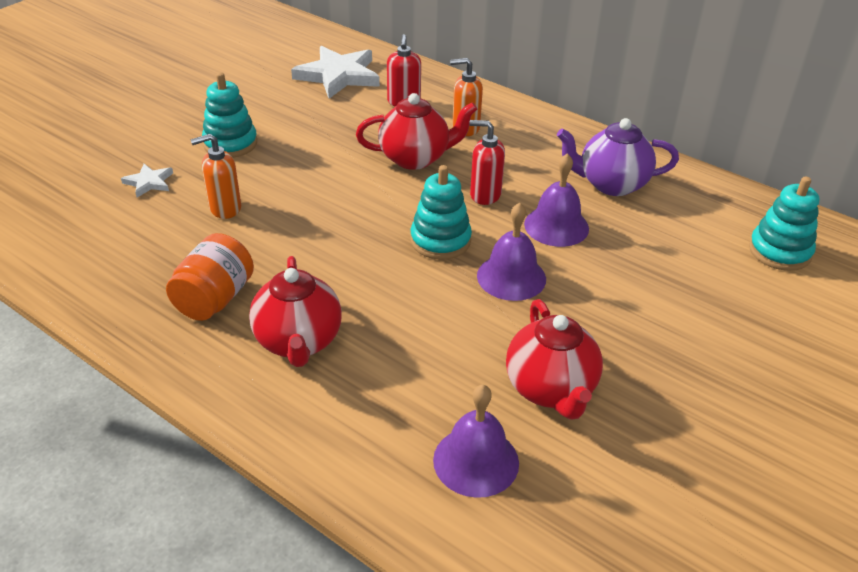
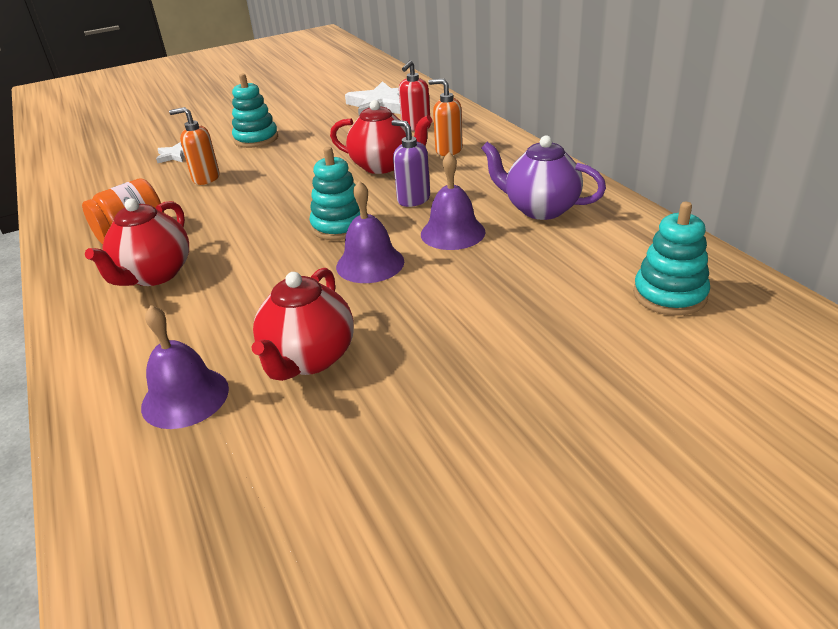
camera: 30 degrees right, 5 degrees down
red soap dispenser [469,120,505,205] -> purple soap dispenser [391,120,430,207]

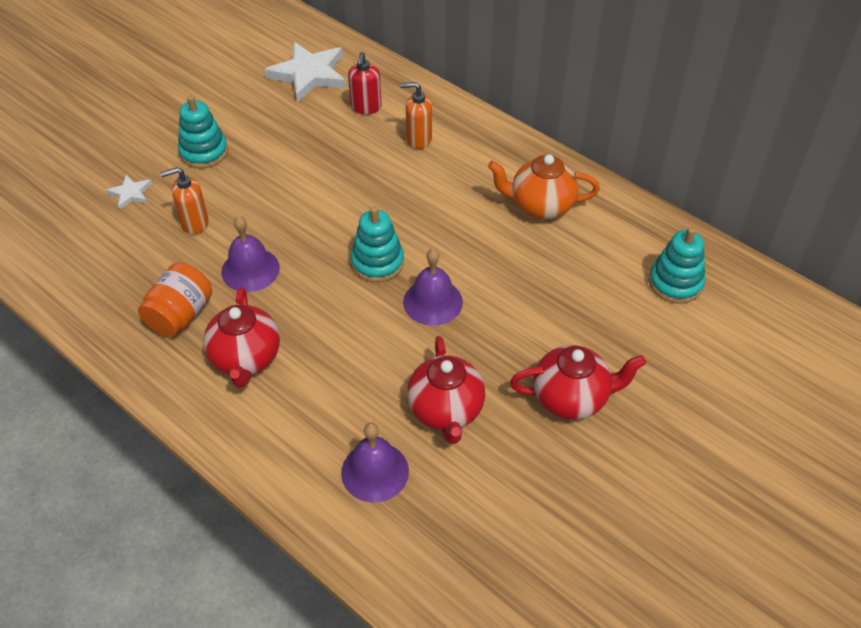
camera: 25 degrees left, 15 degrees up
red teapot [330,100,433,174] -> red teapot moved to [510,345,646,420]
purple soap dispenser [391,120,430,207] -> none
purple bell [421,152,486,250] -> purple bell moved to [221,216,280,292]
purple teapot [481,136,606,220] -> orange teapot [488,155,600,219]

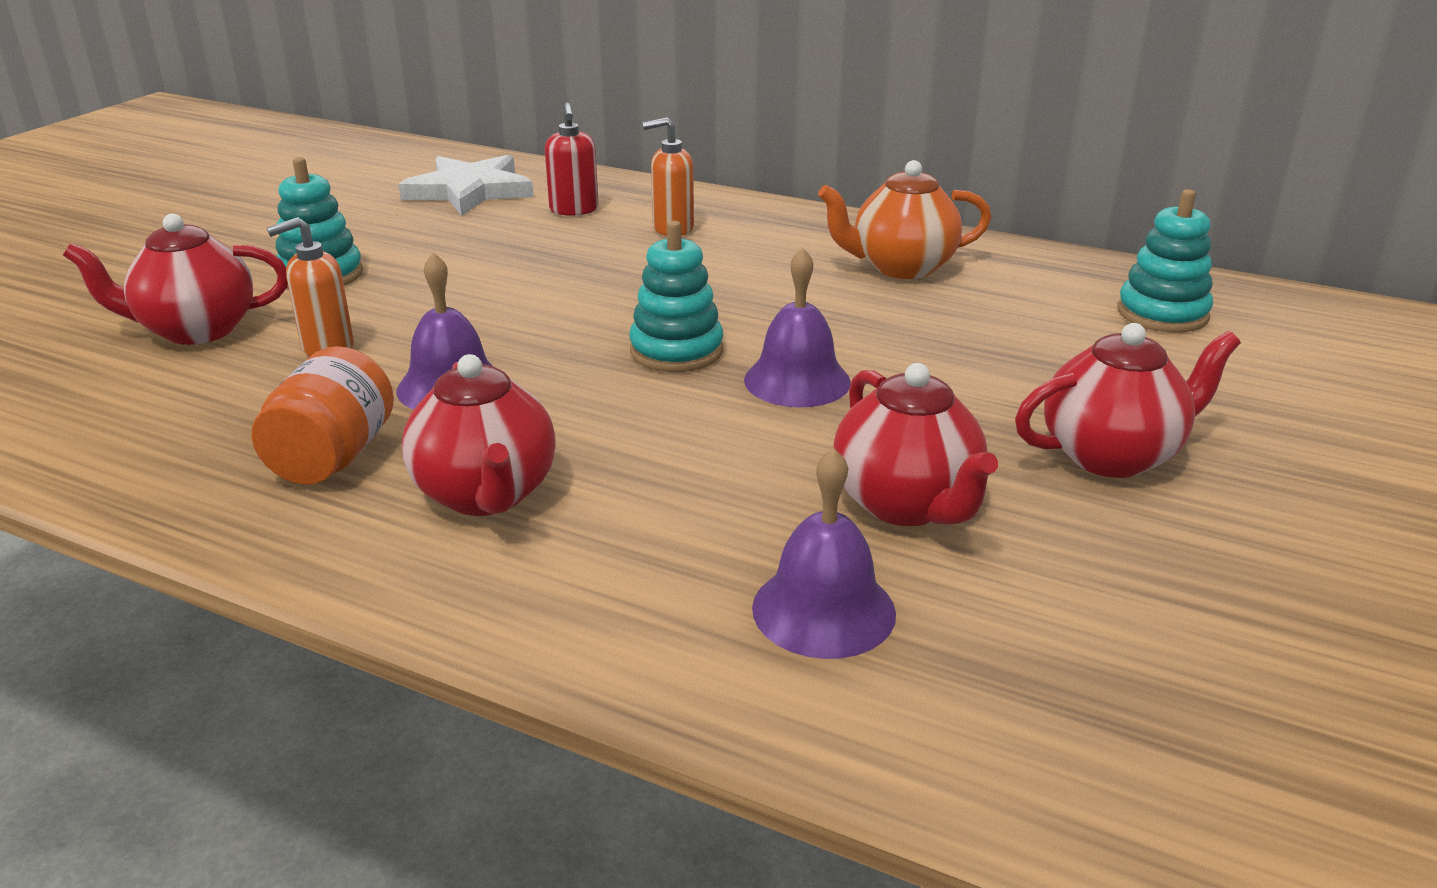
camera: 15 degrees left, 20 degrees down
white star [106,175,152,210] -> red teapot [63,214,288,345]

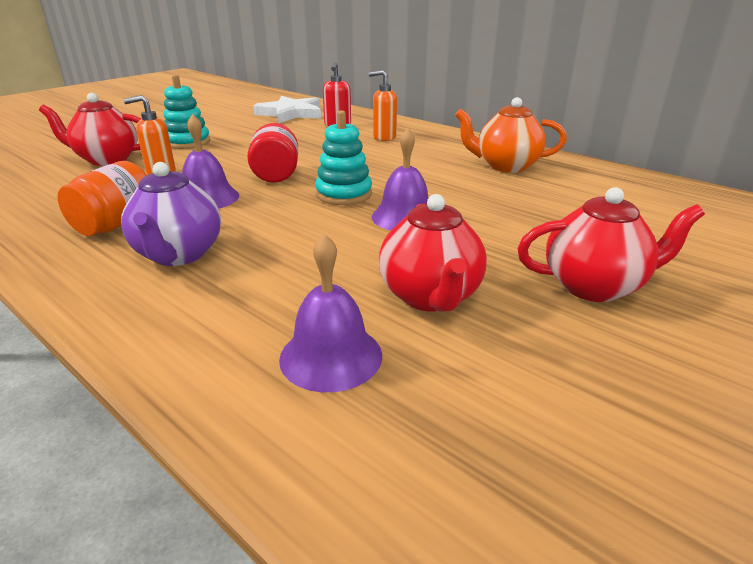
camera: 15 degrees right, 0 degrees up
red teapot [402,354,556,516] -> purple teapot [121,162,221,266]
turquoise stacking toy [1117,189,1213,332] -> none
none -> red jar [247,123,298,183]

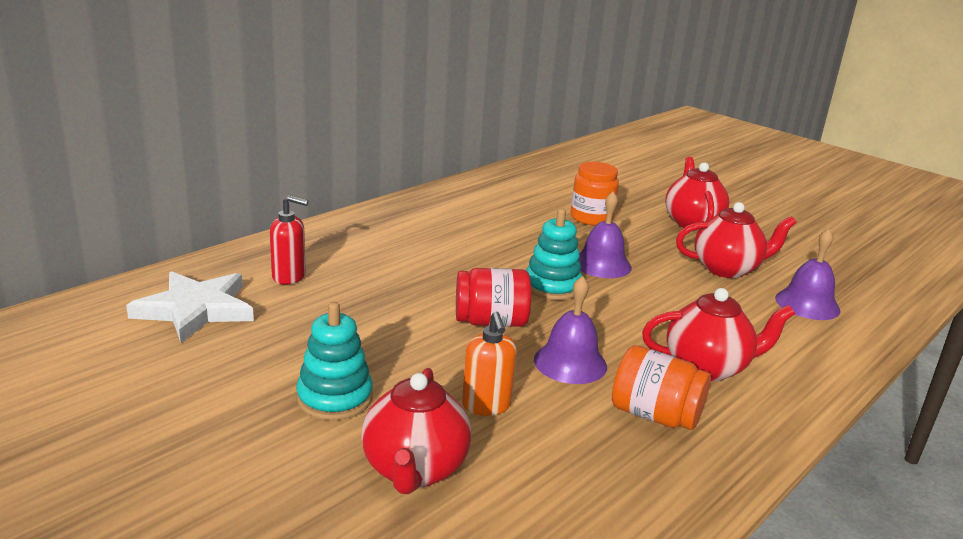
camera: 90 degrees left, 5 degrees down
purple teapot [121,162,221,266] -> red teapot [642,288,795,382]
orange soap dispenser [369,70,397,141] -> none
orange teapot [455,97,567,173] -> none
none -> orange jar [571,162,619,226]

